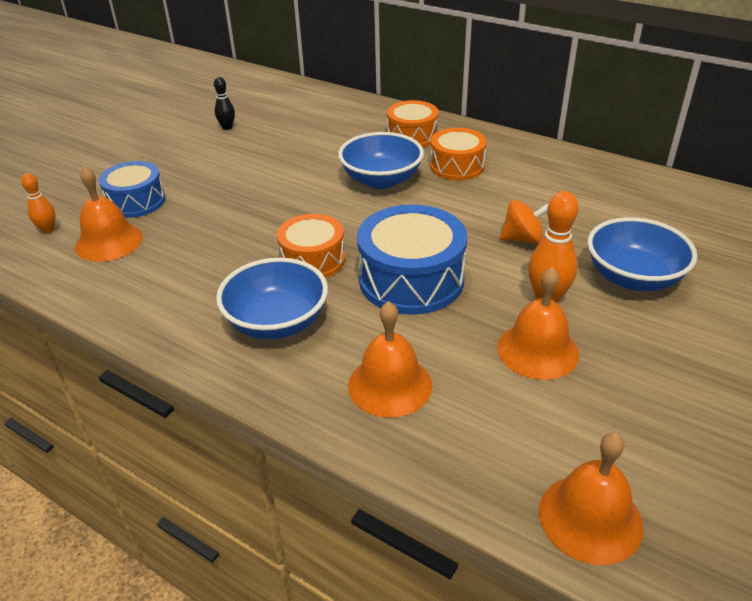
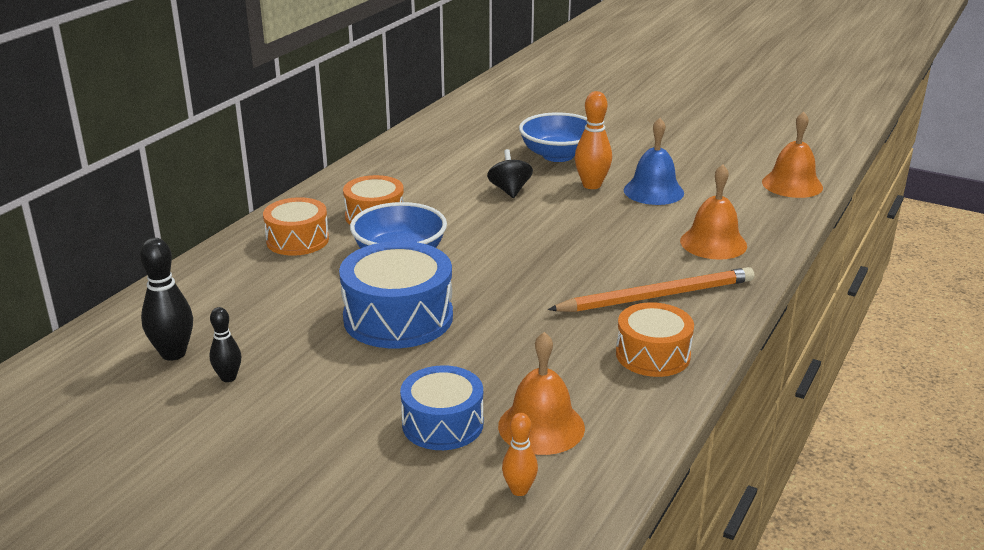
camera: 95 degrees left, 10 degrees down
blue bowl [216,258,328,339] -> orange pencil [548,267,754,312]
orange drum [277,214,345,278] -> orange drum moved to [616,302,694,377]
blue drum [357,205,467,315] -> blue drum moved to [339,241,453,348]
orange bell [497,267,579,380] -> blue bell [624,118,684,205]
orange spinning top [500,200,549,244] -> black spinning top [487,149,533,198]
none -> black bowling pin [140,238,193,361]

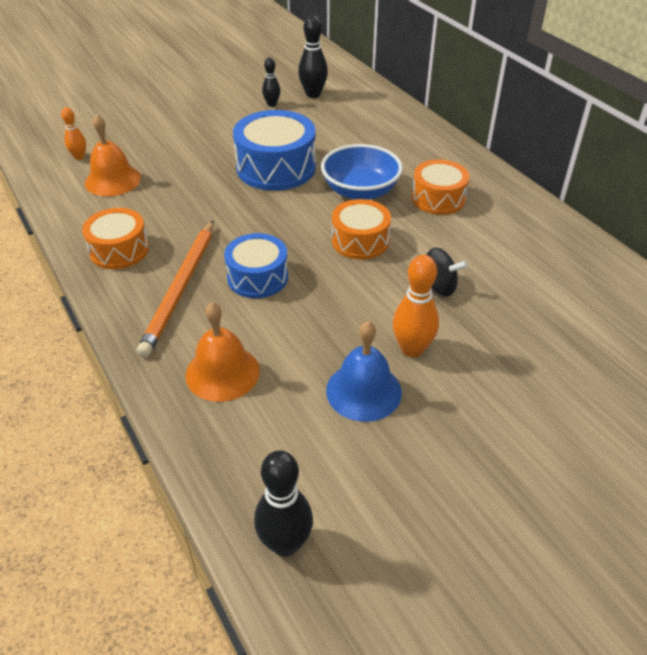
camera: 120 degrees right, 15 degrees up
orange drum [263,197,329,256] -> orange drum moved to [332,199,391,260]
blue drum [400,365,484,450] -> blue drum moved to [224,233,288,298]
blue bowl [519,112,587,162] -> none
orange bell [762,112,823,198] -> black bowling pin [254,450,313,557]

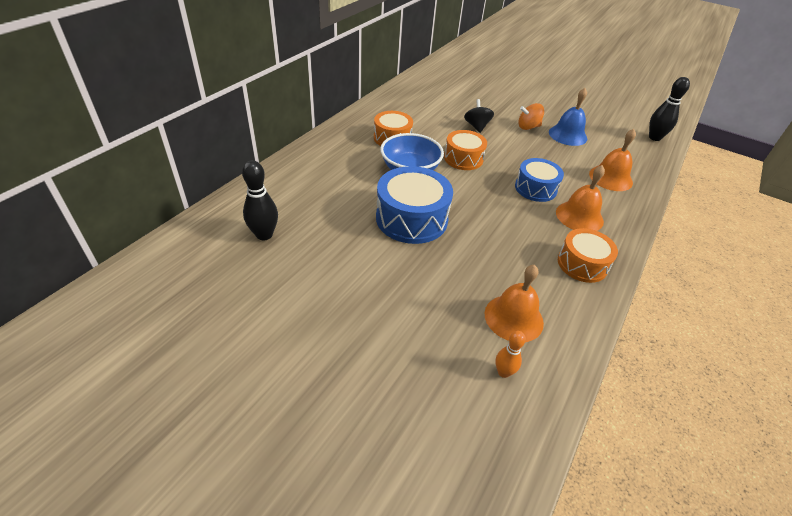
camera: 120 degrees left, 0 degrees up
orange pencil [137,220,214,358] -> orange bell [556,165,605,231]
black bowling pin [262,57,280,107] -> none
orange bowling pin [393,255,439,358] -> orange spinning top [518,103,544,130]

